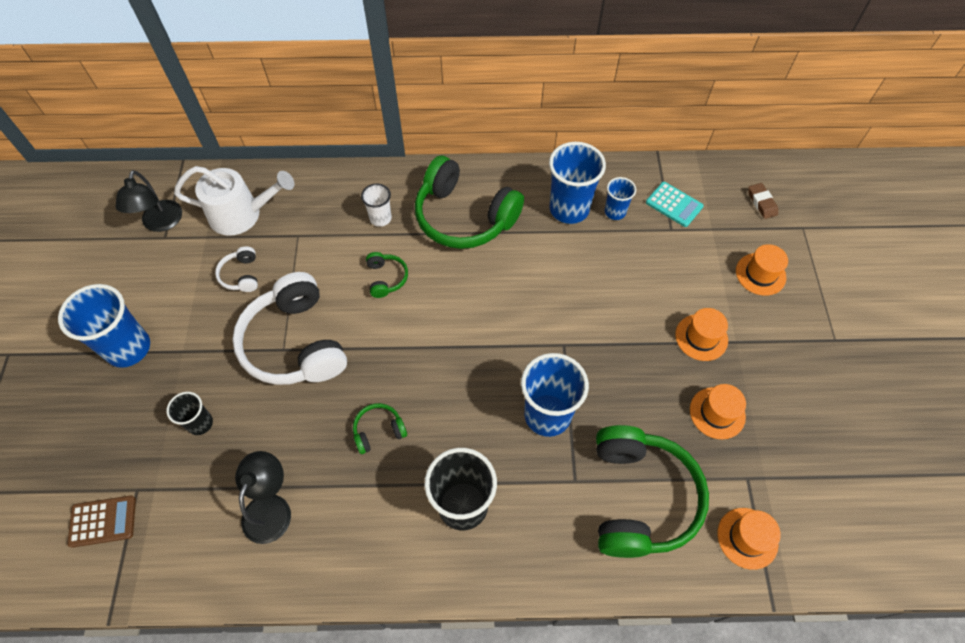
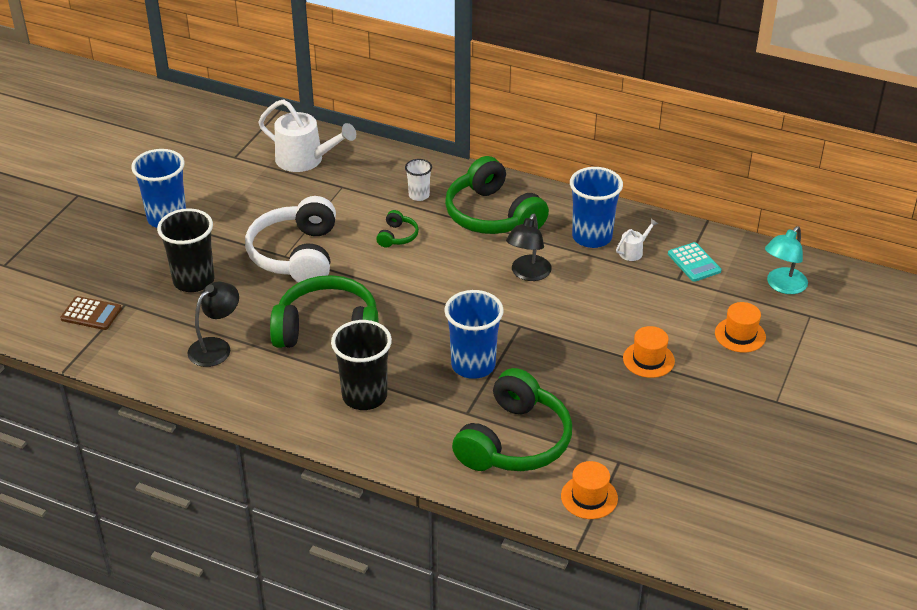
camera: 25 degrees right, 20 degrees down
black lamp [116,170,182,232] -> black lamp moved to [506,214,552,281]
black cup [166,392,213,435] -> black cup [157,209,215,292], size x1.85
white headphones [215,246,258,292] -> none
green headphones [353,403,407,454] -> green headphones [270,275,378,348], size x2.29
blue cup [605,177,636,220] -> white watering can [616,219,658,261]
orange hat [690,384,746,439] -> none
brown eraser [748,183,778,219] -> turquoise lamp [765,226,808,294]

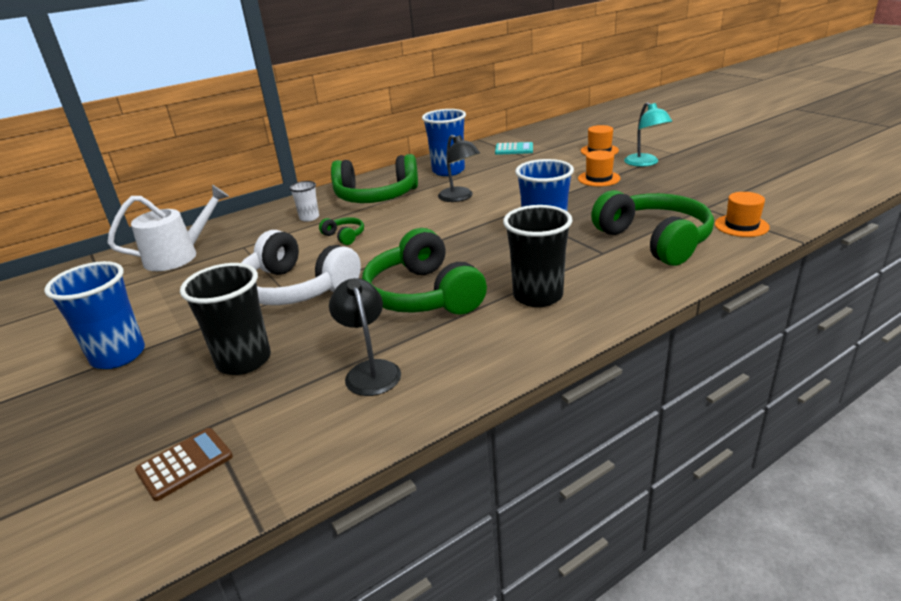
camera: 55 degrees left, 10 degrees down
green headphones [270,275,378,348] -> green headphones turned 60 degrees counterclockwise [362,228,487,315]
white watering can [616,219,658,261] -> none
turquoise lamp [765,226,808,294] -> turquoise lamp moved to [624,102,672,167]

